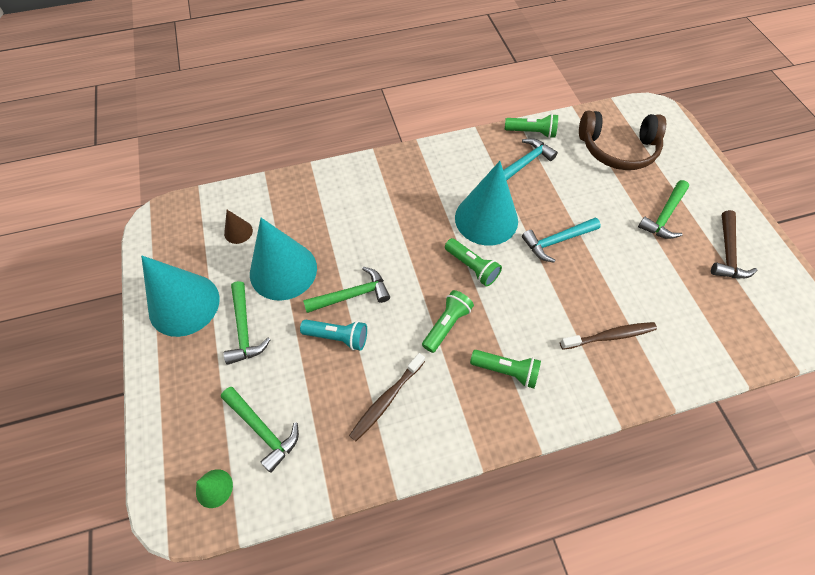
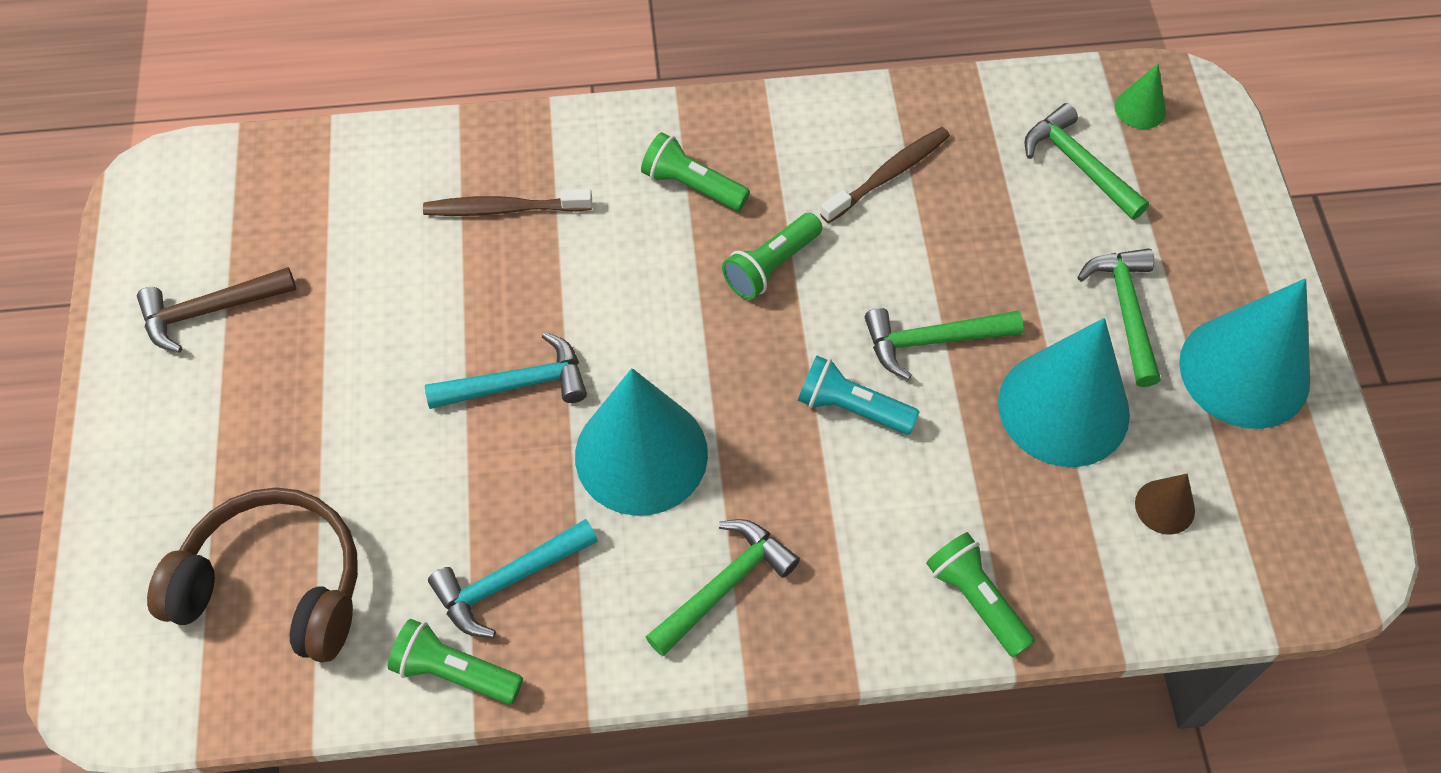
camera: 170 degrees left, 0 degrees up
turquoise flashlight [300,320,367,351] -> turquoise flashlight moved to [798,356,919,435]
green flashlight [445,238,502,287] -> green flashlight moved to [926,532,1035,657]
green hammer [638,180,689,239] -> green hammer moved to [646,519,800,656]
brown hammer [711,210,758,278] -> brown hammer turned 135 degrees counterclockwise [137,267,296,353]

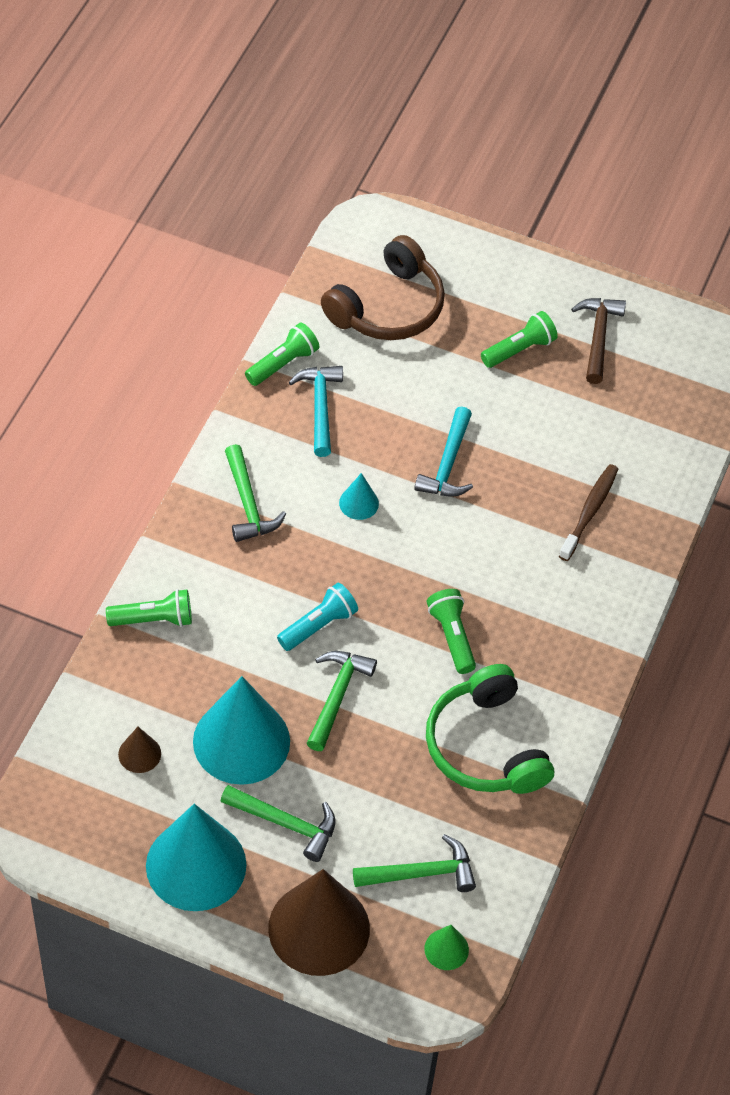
camera: 115 degrees right, 5 degrees down
turquoise cone [575,368,708,516] -> turquoise cone [339,473,379,520], size x0.44
green flashlight [641,132,750,211] -> green flashlight moved to [481,311,558,368]
brown toothbrush [820,127,950,223] -> green headphones [426,664,554,794]
none -> brown cone [268,869,370,976]

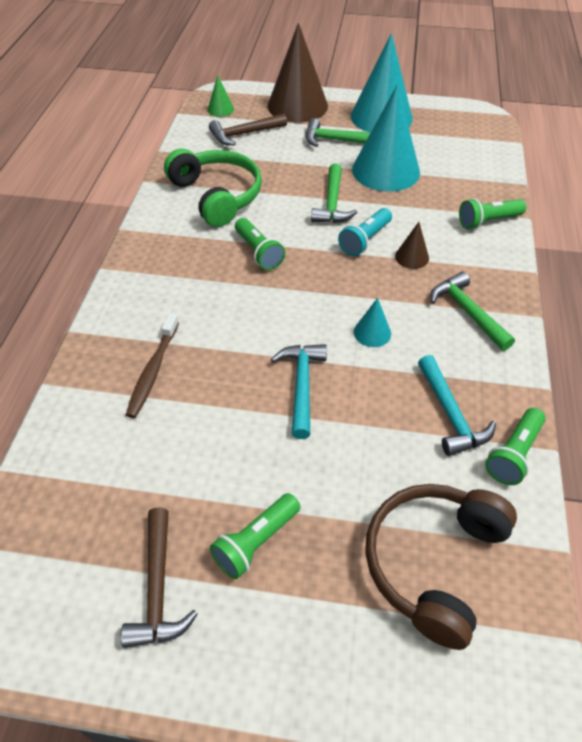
camera: 170 degrees right, 5 degrees down
brown cone [118,727,161,773] -> brown cone moved to [395,222,429,269]
green hammer [353,834,476,892] -> brown hammer [209,114,287,145]

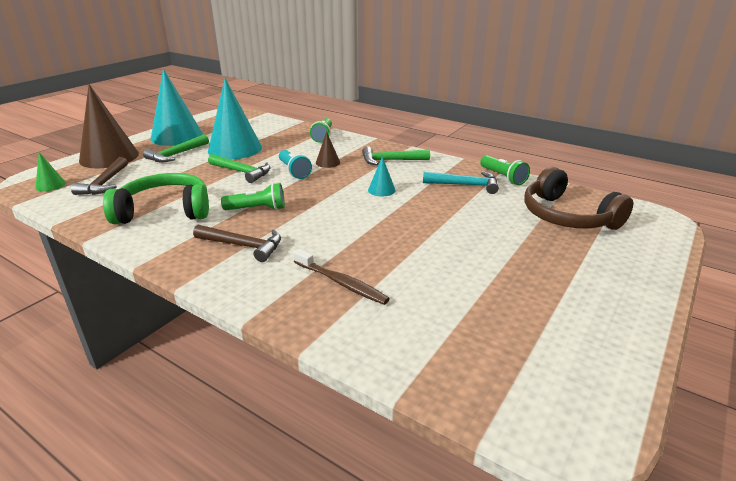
camera: 65 degrees left, 20 degrees down
brown hammer [121,508,198,648] -> brown hammer moved to [193,225,281,262]
green flashlight [210,493,300,579] -> none
turquoise hammer [271,344,327,439] -> none

